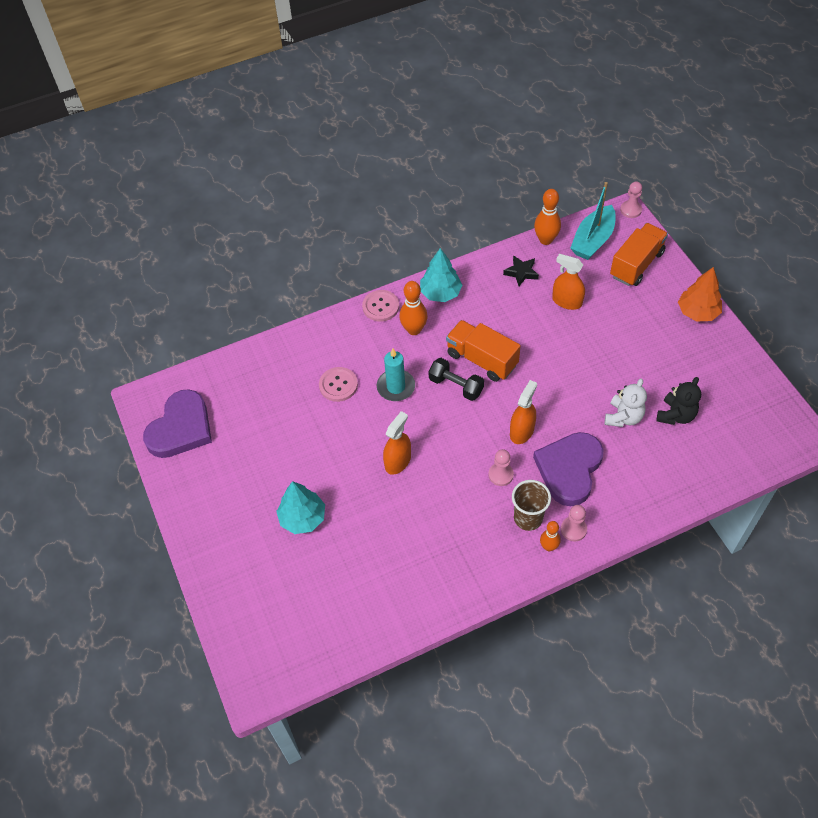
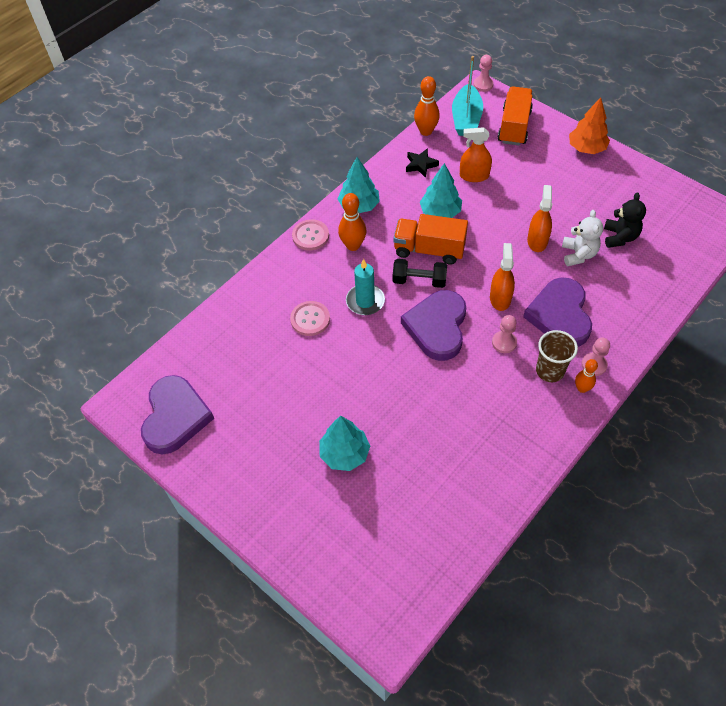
camera: 25 degrees left, 0 degrees up
orange spray bottle [383,411,411,475] -> orange spray bottle moved to [527,185,552,252]
none -> purple heart [401,290,466,361]
none -> turquoise tree [420,163,462,218]

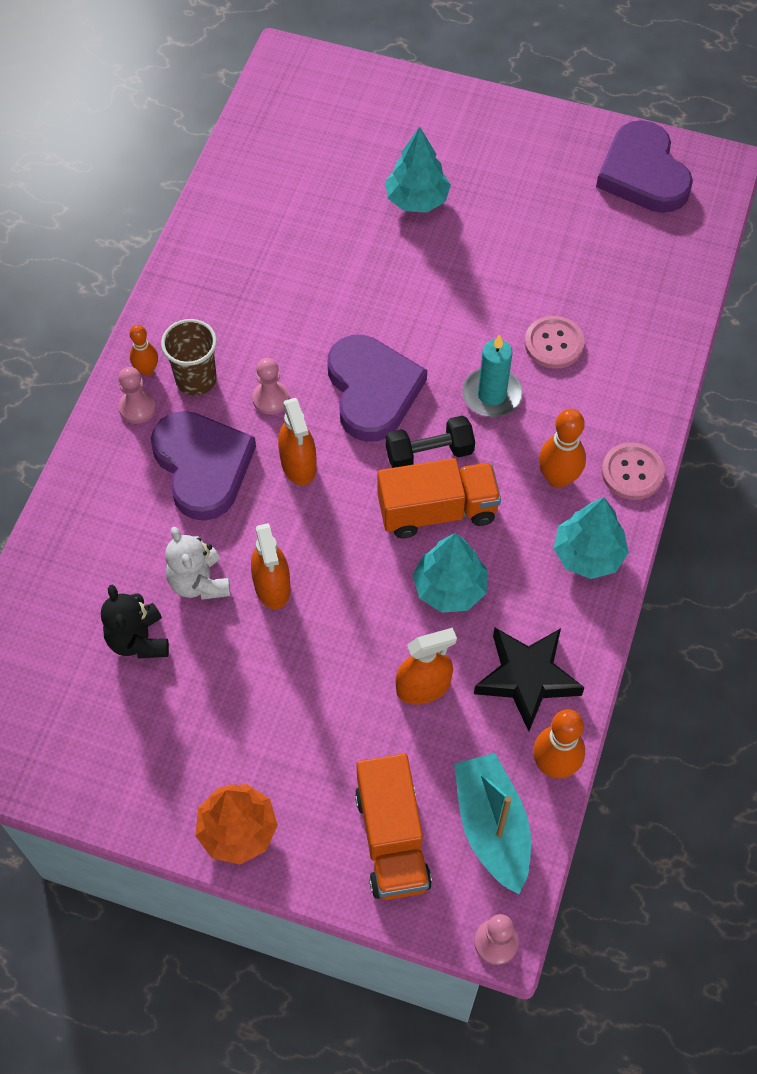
camera: 155 degrees right, 5 degrees up
black star [406,148,439,178] -> black star [474,628,585,731], size x1.67

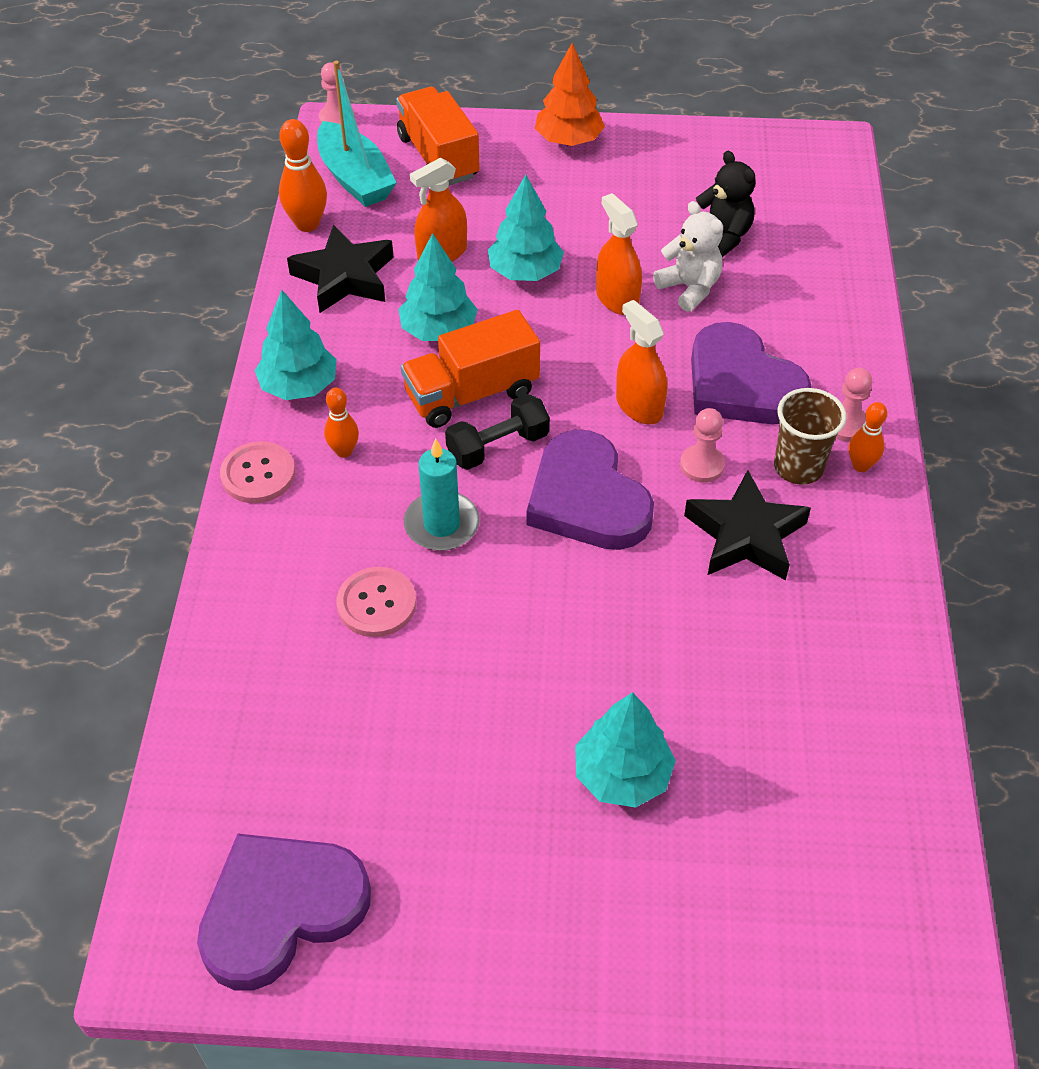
camera: 165 degrees right, 10 degrees down
orange bowling pin [539,409,586,488] -> orange bowling pin [324,388,359,458], size x0.63
purple heart [596,120,693,213] -> purple heart turned 90 degrees counterclockwise [197,834,371,991]
none -> turquoise tree [488,175,564,281]
none -> black star [684,470,811,580]

